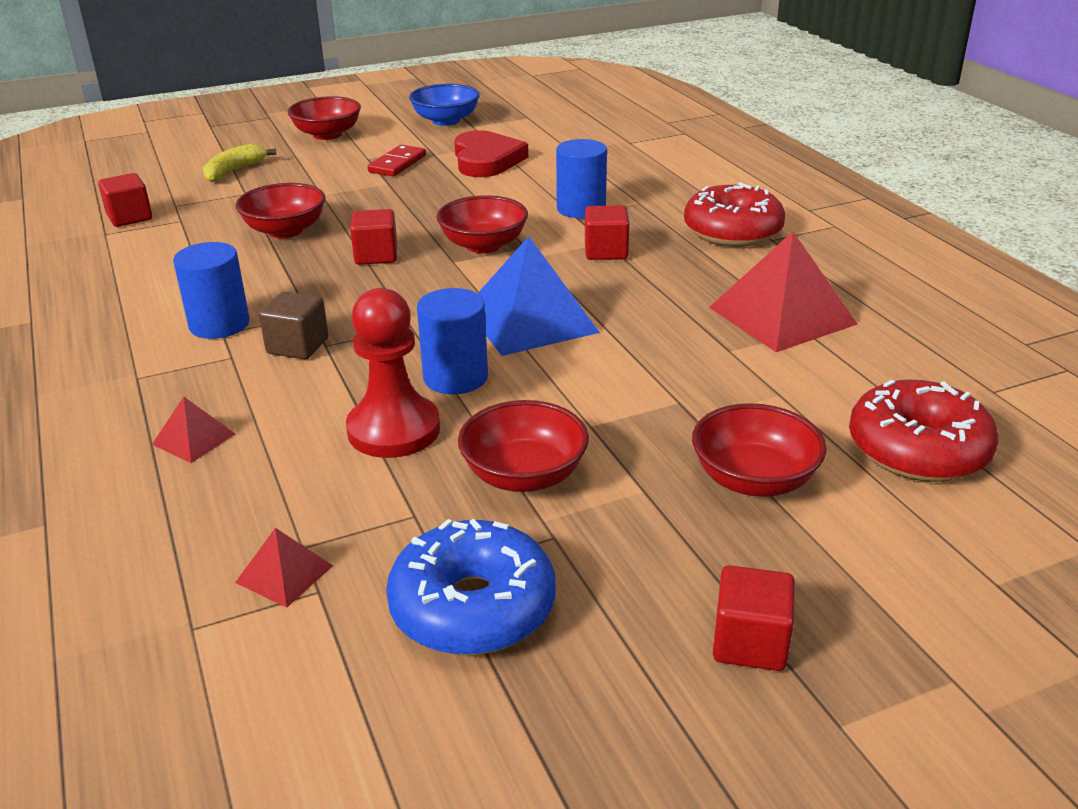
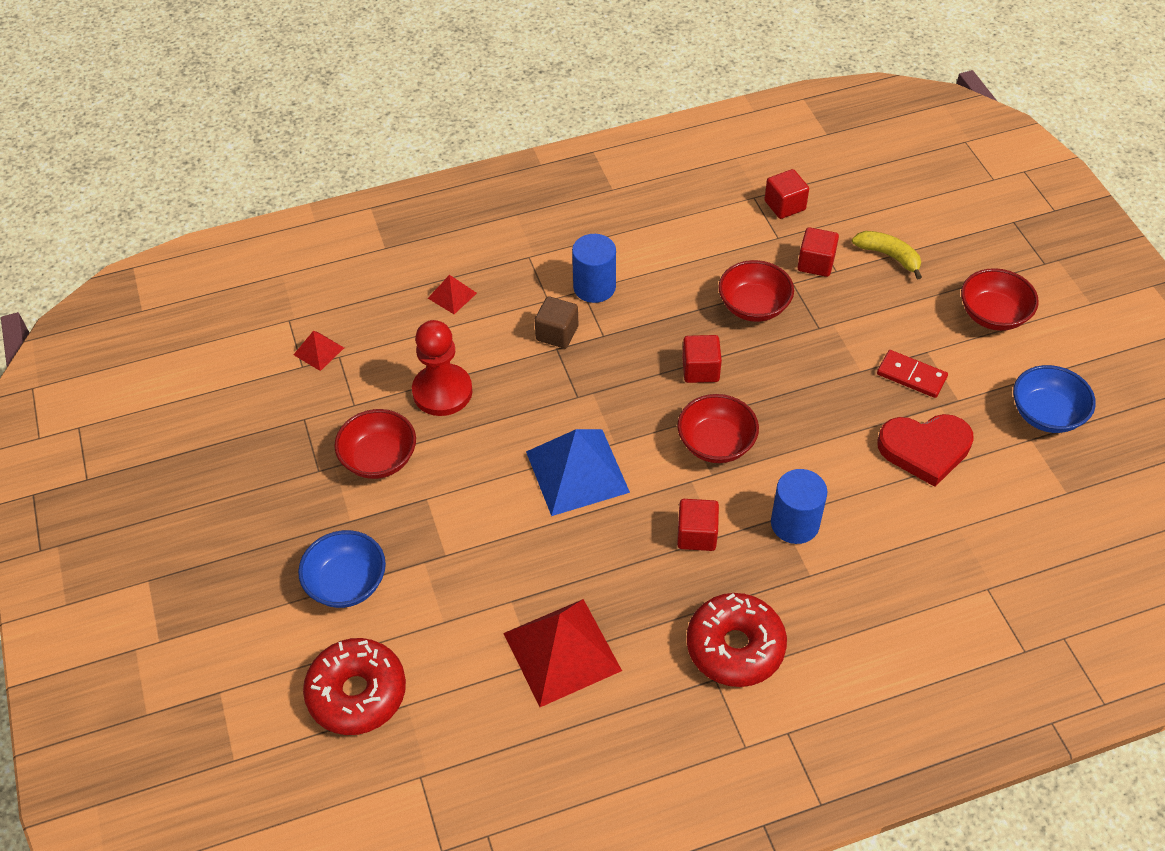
camera: 95 degrees right, 20 degrees up
blue donut [386,519,556,655] -> none
blue cylinder [417,288,488,394] -> none
red bowl [692,403,827,497] -> blue bowl [298,530,386,608]
red cube [713,565,795,671] -> red cube moved to [797,227,839,277]

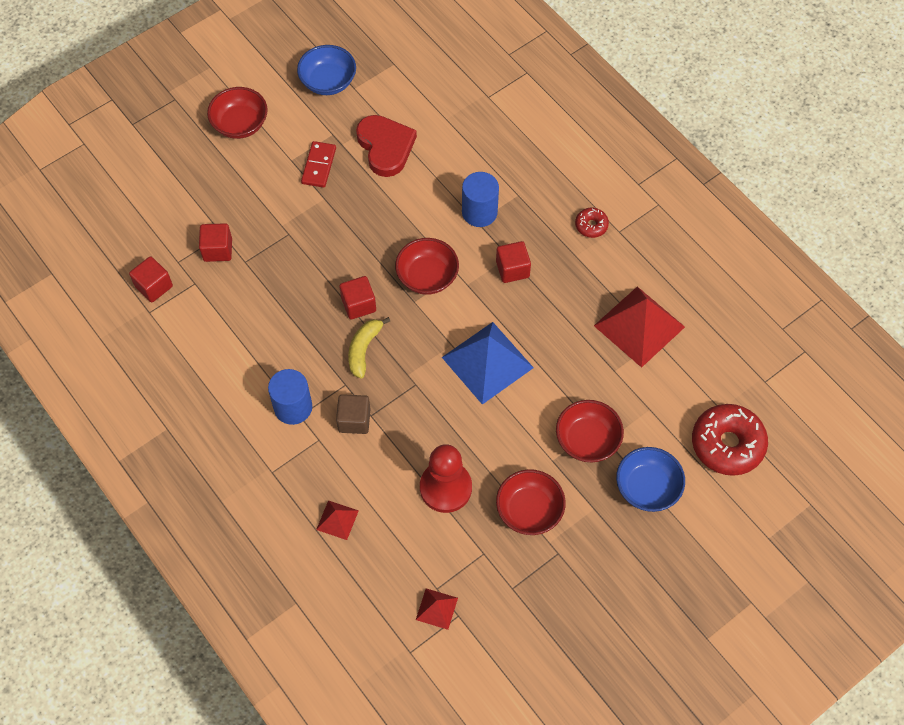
camera: 110 degrees left, 10 degrees up
red donut [687,593,787,687] -> red donut [575,208,609,238], size x0.48
red bowl [719,260,794,322] -> red bowl moved to [556,400,624,462]
yellow banana [852,231,922,280] -> yellow banana moved to [348,317,390,378]

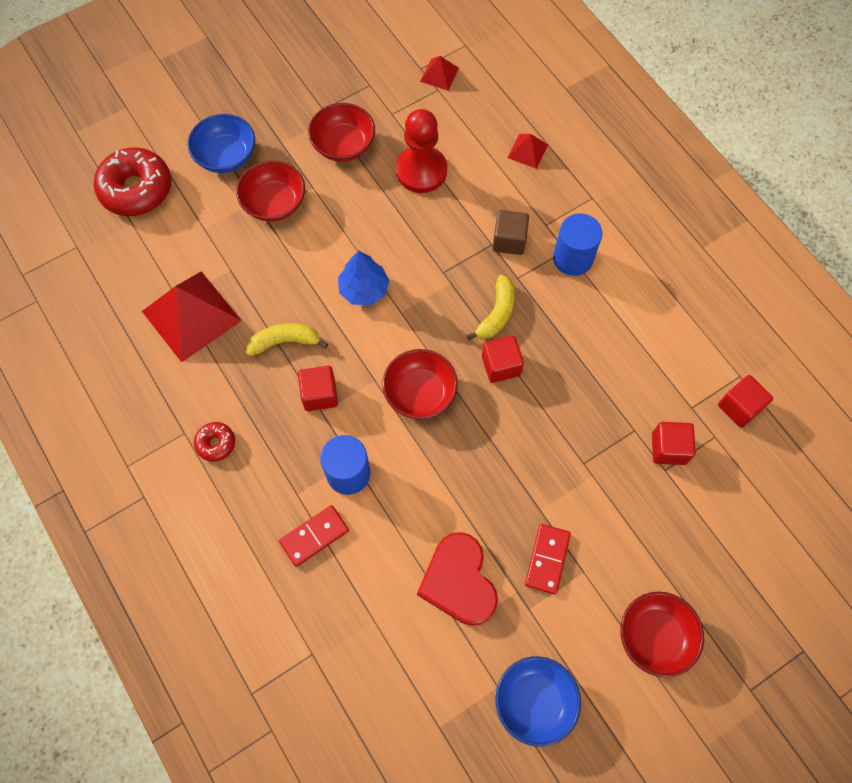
camera: 175 degrees left, 5 degrees up
blue pyramid [442,322,534,405] -> blue tree [338,251,390,306]
none -> yellow banana [247,323,328,356]
none -> red domino [279,505,349,567]

